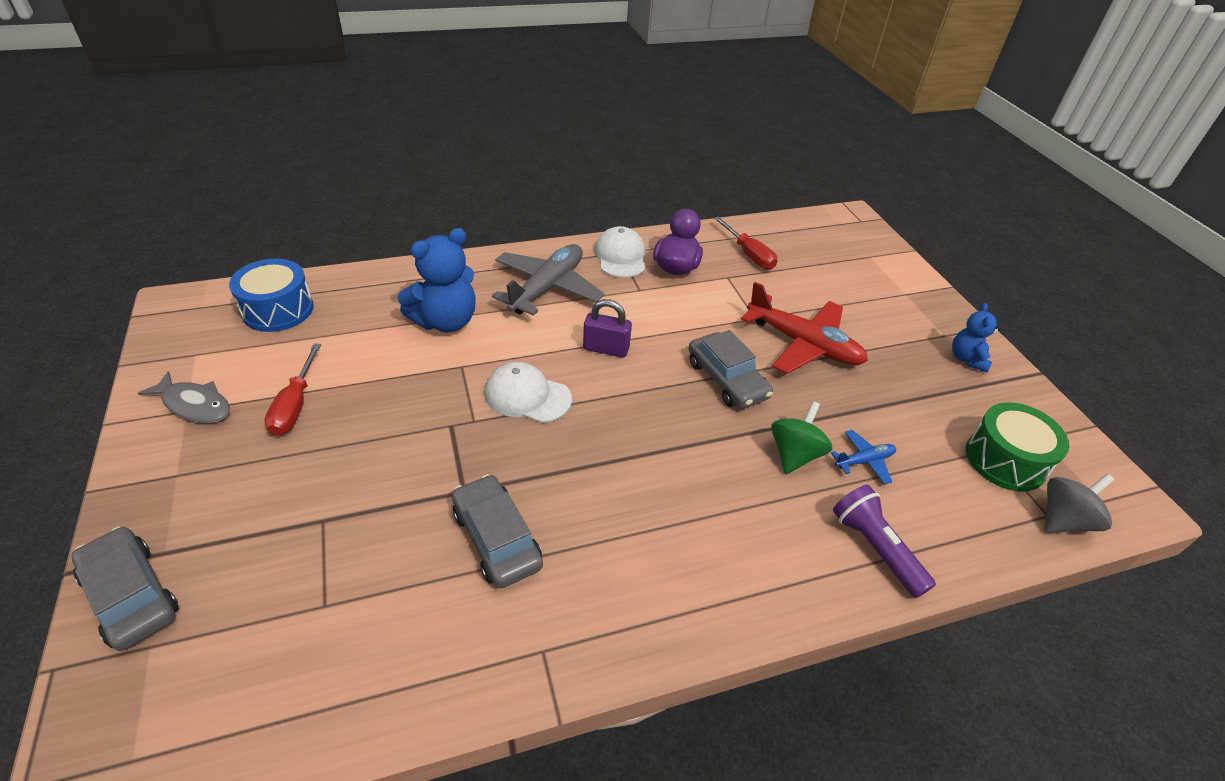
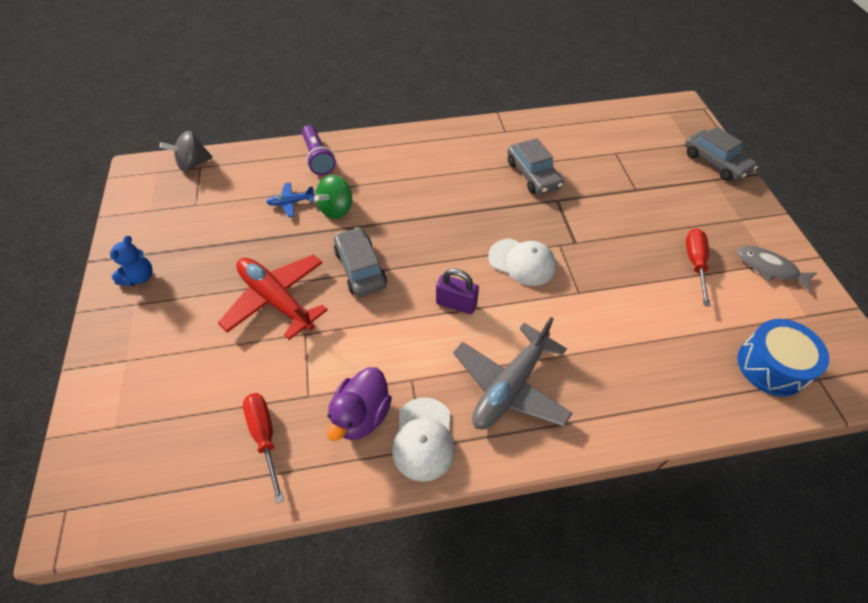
camera: 170 degrees left, 10 degrees up
blue teddy bear [398,228,476,332] -> none
green drum [966,402,1069,491] -> none

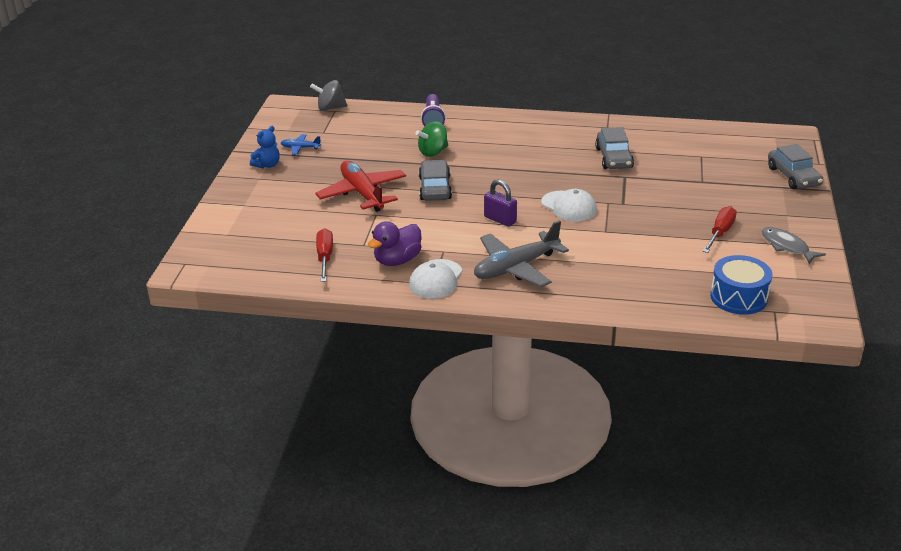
camera: 20 degrees right, 20 degrees down
blue plane [267,182,315,217] -> blue plane moved to [281,134,321,155]

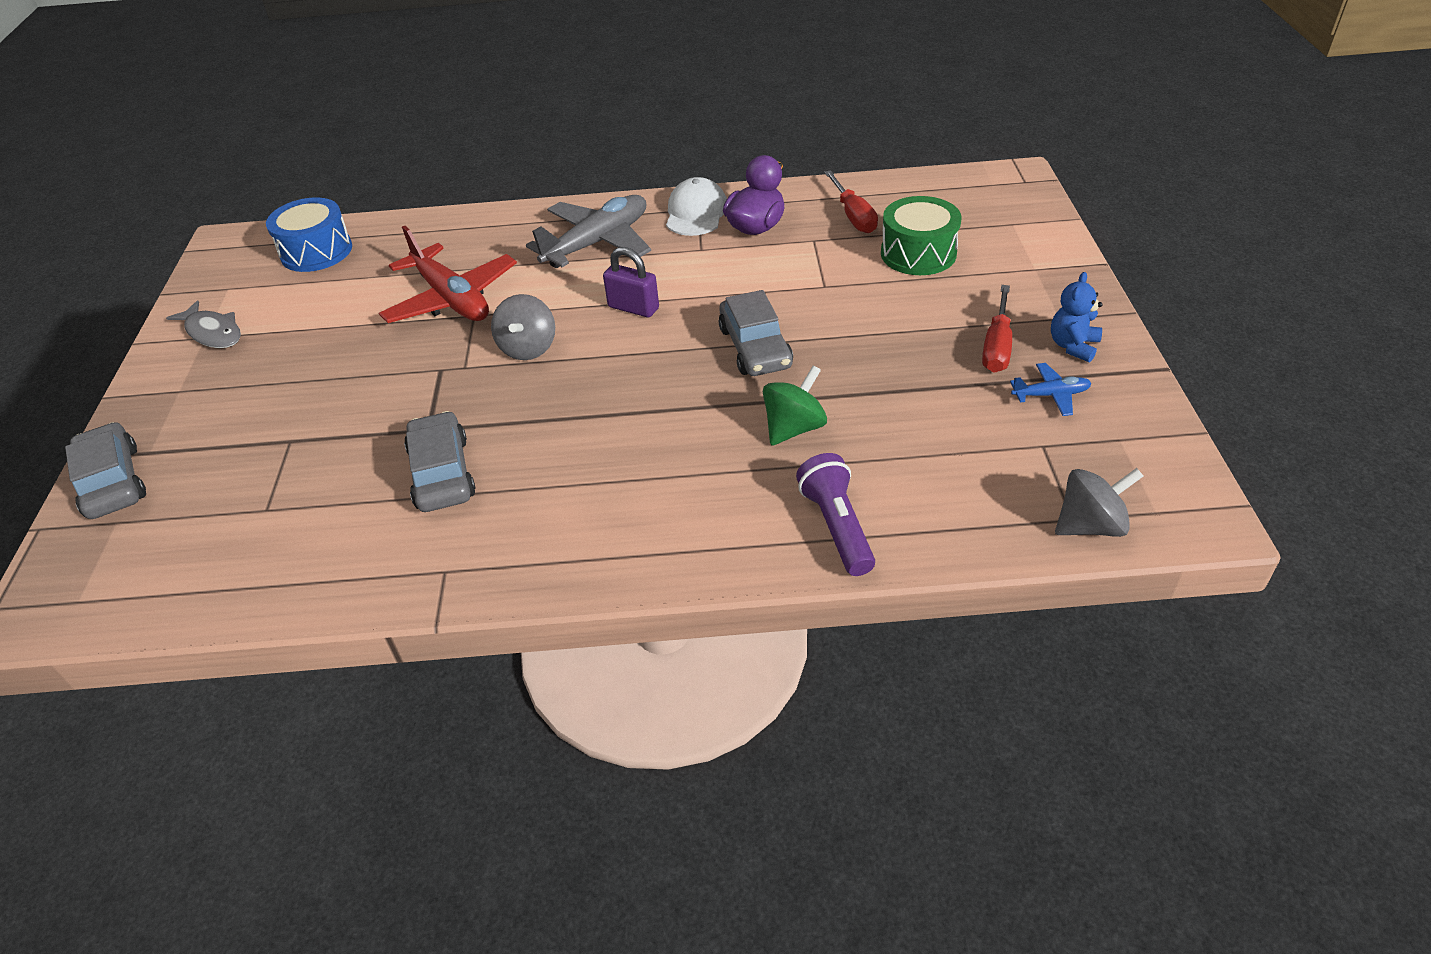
camera: 170 degrees right, 10 degrees up
red plane [316,161,406,212] -> red plane moved to [379,226,517,323]
white cap [541,189,597,222] -> grey spinning top [491,294,555,360]
red screwdriver [703,206,737,253] -> red screwdriver moved to [982,285,1012,373]
none -> green drum [881,196,961,275]

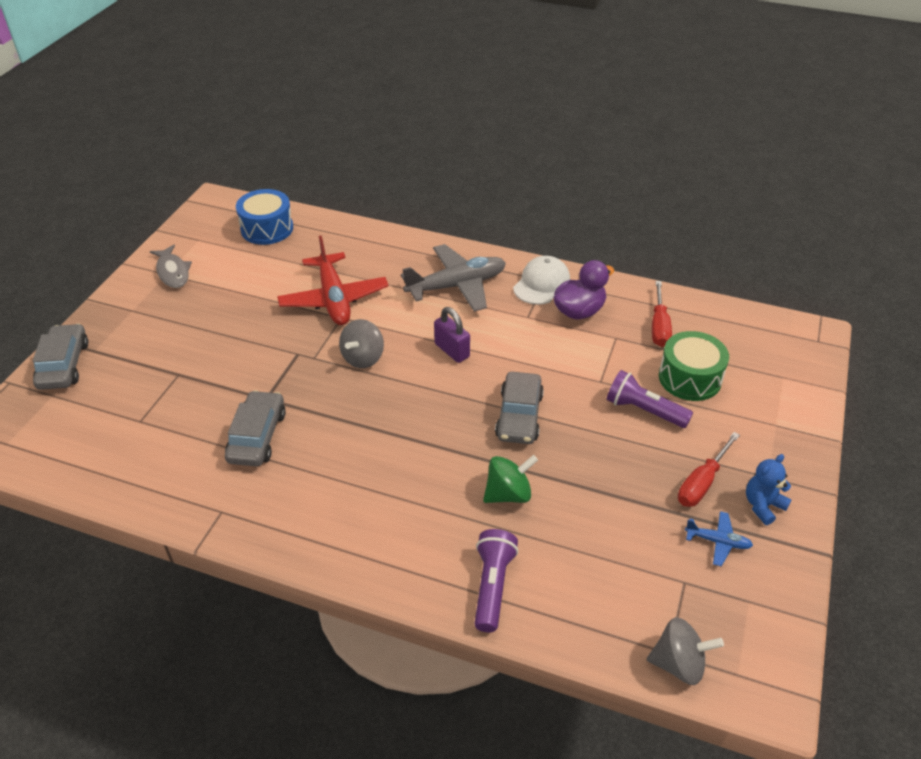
camera: 20 degrees right, 0 degrees up
none -> purple flashlight [607,370,693,428]

